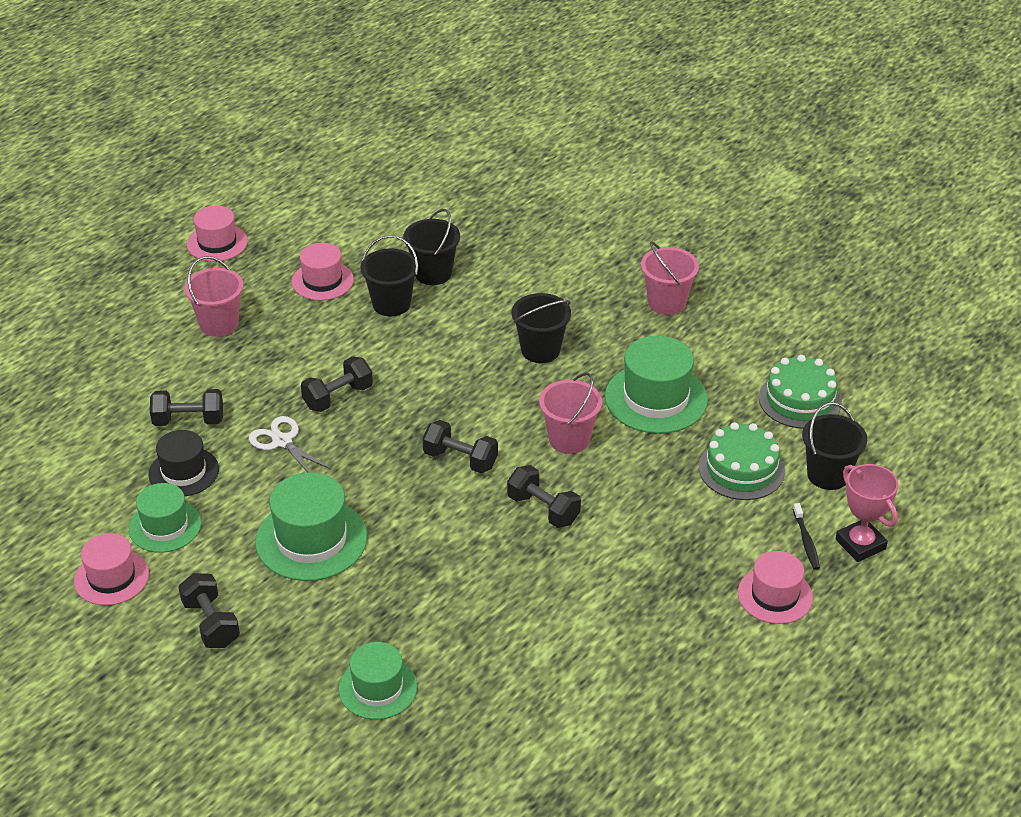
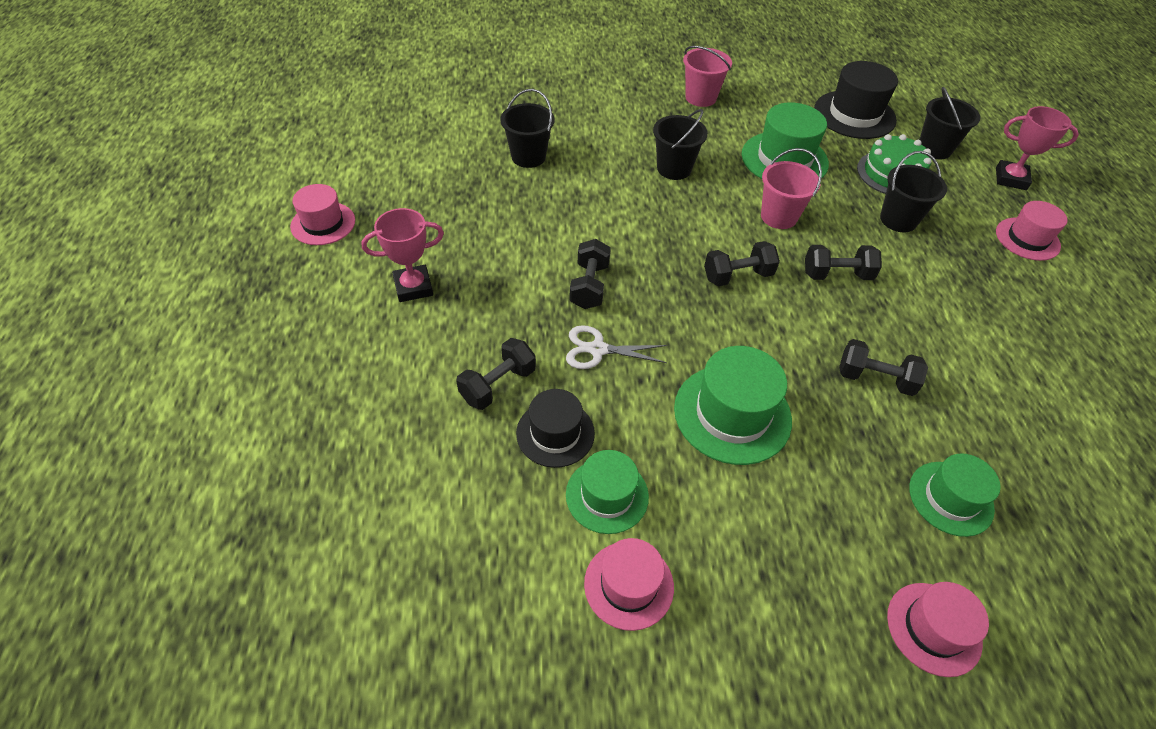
camera: 45 degrees left, 10 degrees up
black dumbbell [178,573,240,648] -> black dumbbell moved to [839,339,928,396]
pink bucket [184,256,243,337] -> pink trophy [361,208,444,302]
pink hat [292,243,354,301] -> pink hat moved to [887,582,989,677]
black bucket [360,235,419,316] -> black bucket moved to [880,151,947,232]
green cake [759,355,842,429] -> black hat [814,61,898,139]
black toothbrush [793,503,820,570] -> none

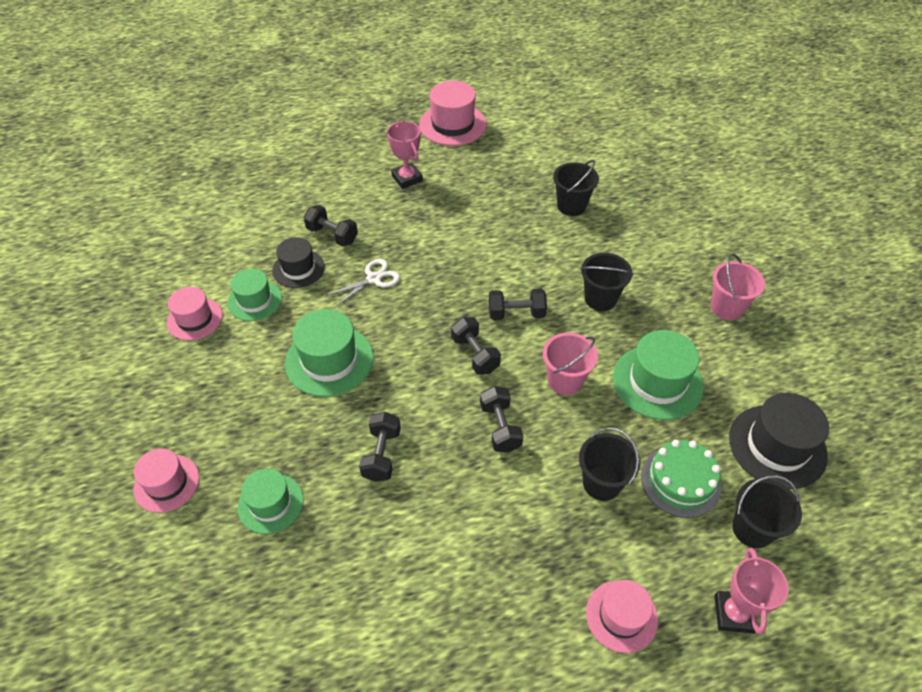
camera: 80 degrees right, 0 degrees up
pink hat [290,184,355,245] -> pink hat [419,81,487,146], size x1.54
white scissors [566,325,667,369] -> white scissors turned 60 degrees clockwise [326,259,400,307]
black dumbbell [569,239,611,309] -> black dumbbell moved to [489,288,547,320]

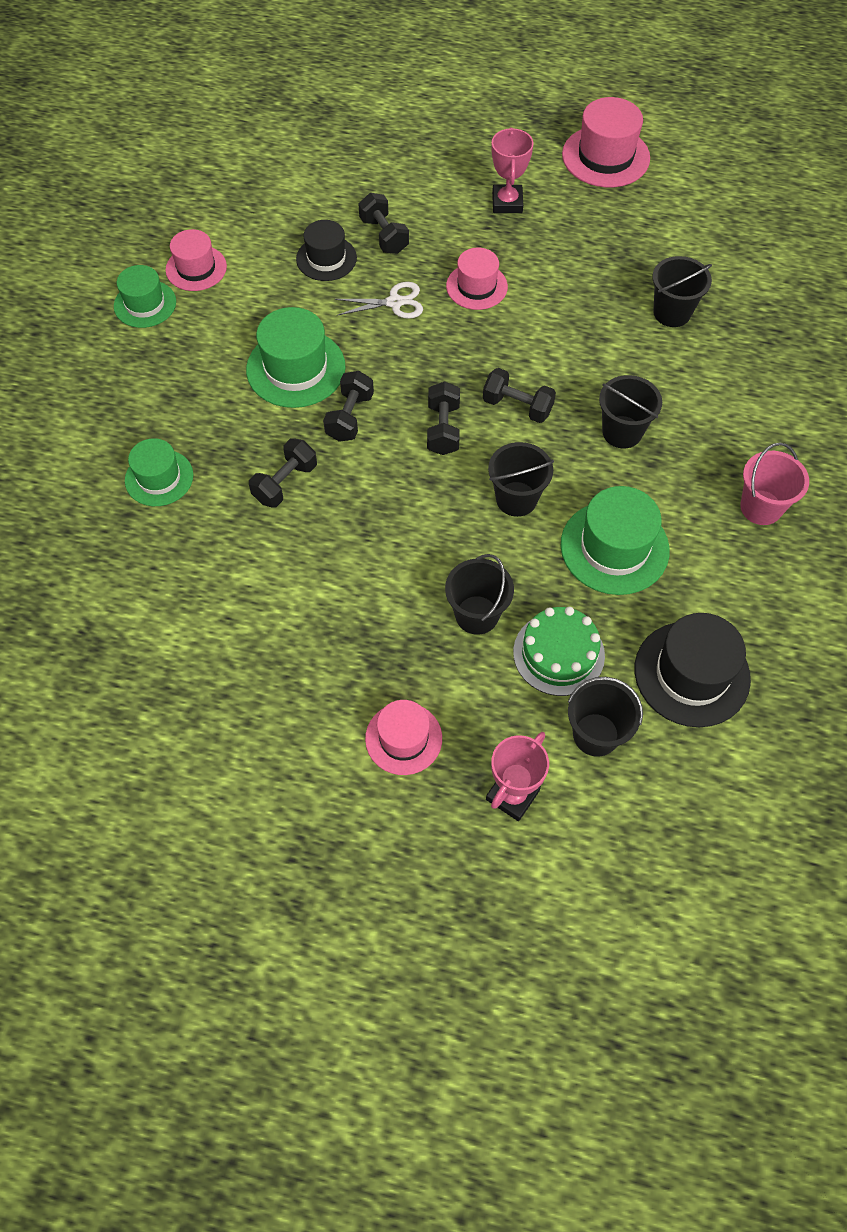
camera: 30 degrees right, 10 degrees up
pink hat [133,448,199,513] -> pink hat moved to [446,248,508,310]
green hat [228,269,282,321] -> green hat moved to [114,265,176,328]
black dumbbell [480,386,523,453] -> black dumbbell moved to [323,371,374,442]
pink bucket [543,333,598,395] -> black bucket [488,442,554,517]

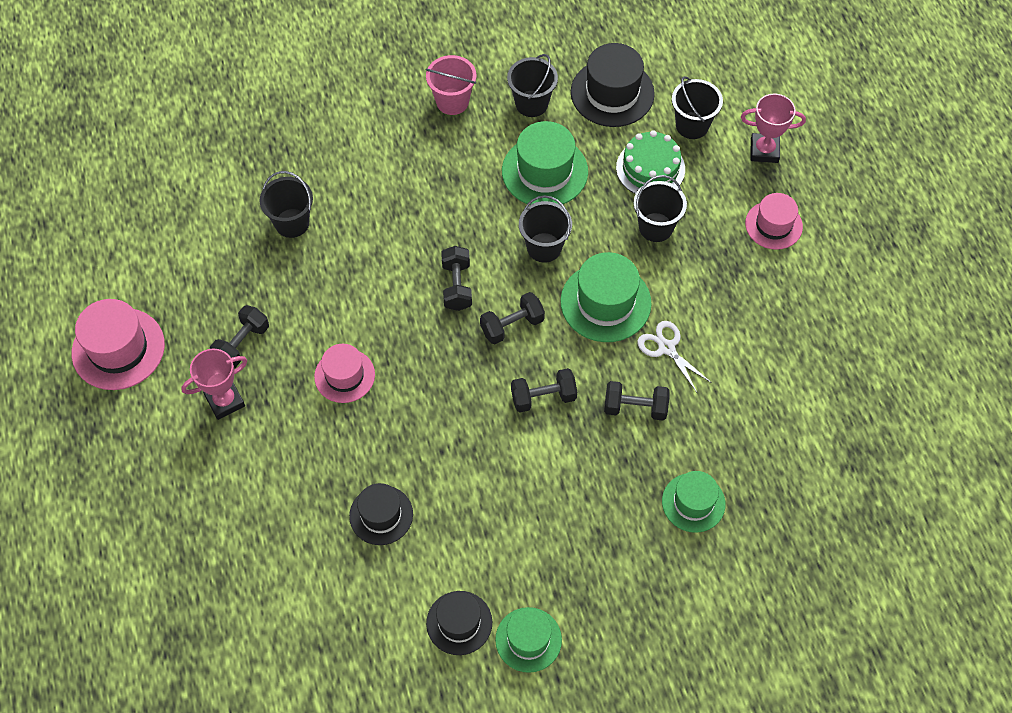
camera: 120 degrees left, 0 degrees up
pink hat [165,229,227,291] -> black hat [426,591,492,655]
green hat [246,307,346,408] -> green hat moved to [560,252,652,342]
white scissors [335,282,423,319] -> white scissors moved to [637,321,712,392]
black dumbbell [358,193,409,254] -> black dumbbell moved to [210,305,269,368]
black bucket [599,375,662,448] -> black bucket moved to [507,54,558,117]

